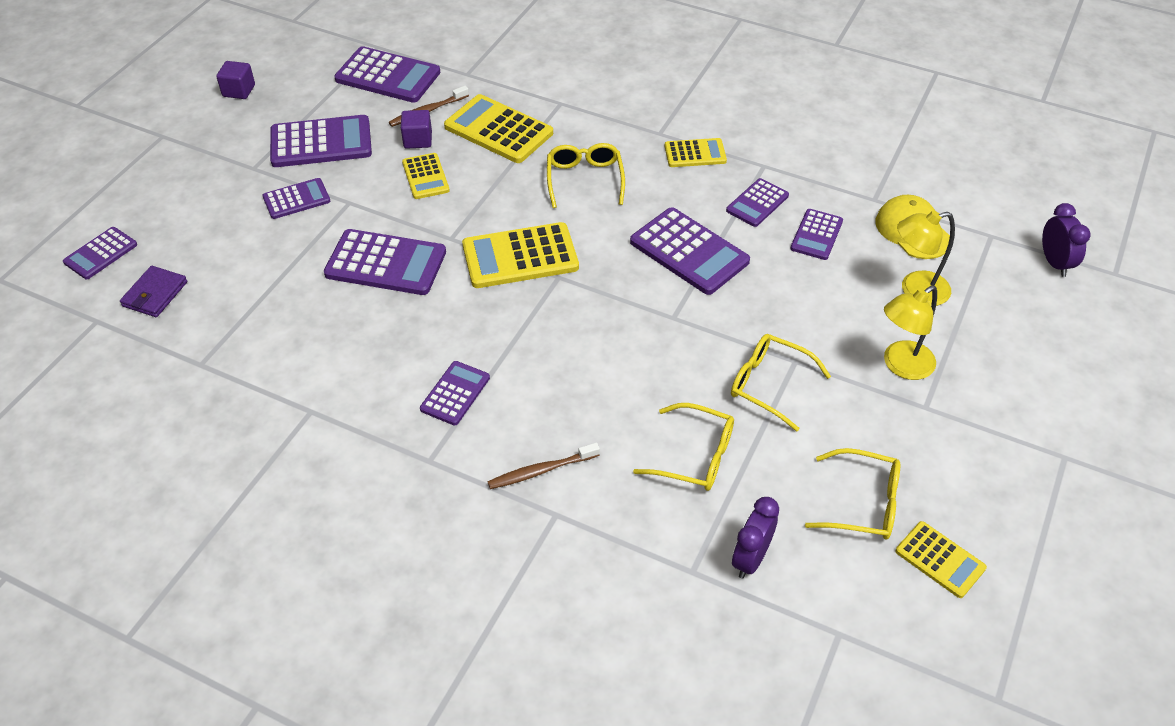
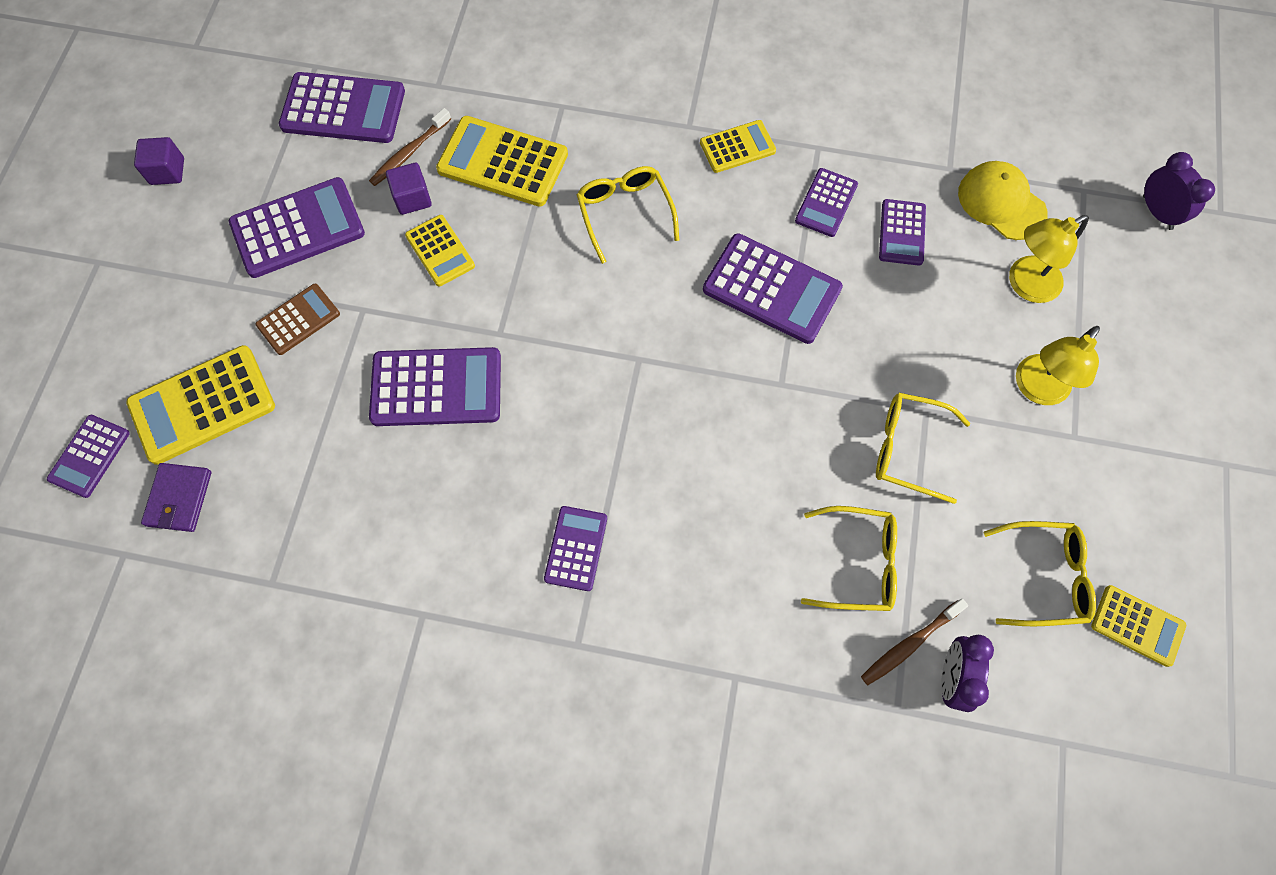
camera: 15 degrees left, 20 degrees up
purple calculator [262,178,330,219] -> brown calculator [256,284,340,355]
yellow calculator [462,222,579,288] -> yellow calculator moved to [126,345,275,465]
brown toothbrush [487,443,600,489] -> brown toothbrush moved to [861,599,968,685]

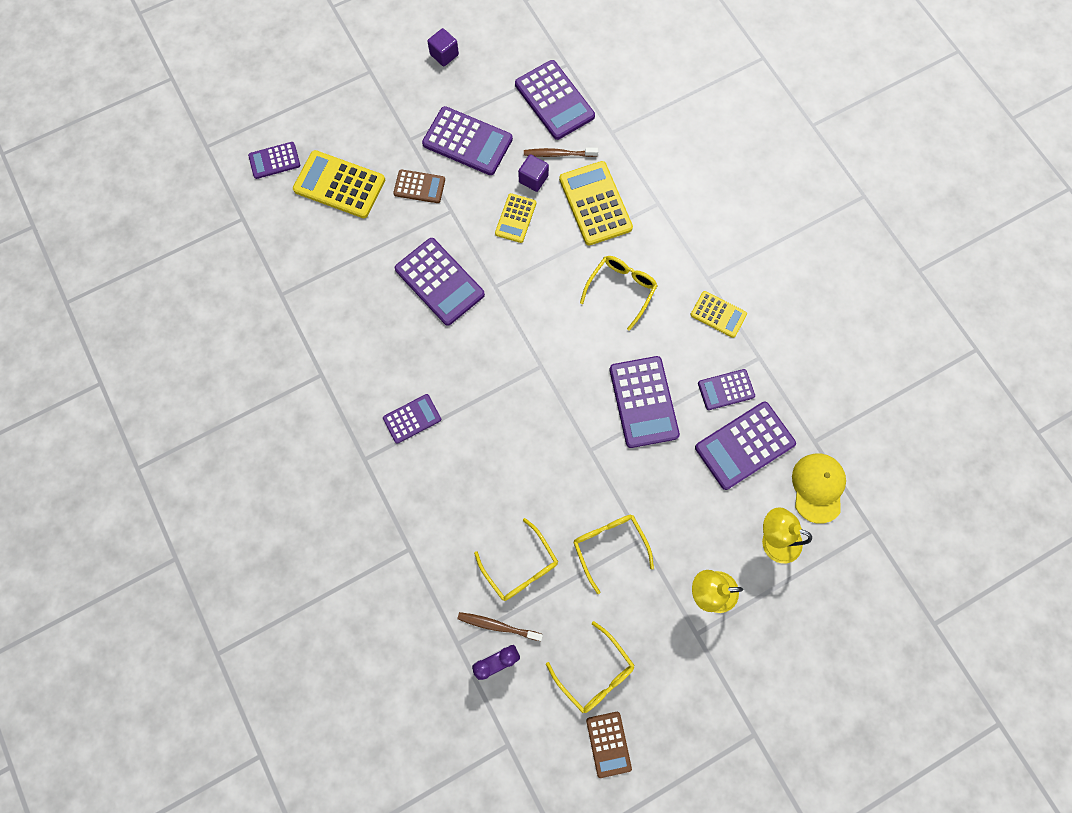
camera: 50 degrees right, 5 degrees up
purple wallet [141,463,212,532] -> none
purple calculator [879,199,926,266] -> purple calculator [695,402,796,490], size x1.70
yellow calculator [1091,585,1186,667] -> brown calculator [586,712,632,778]
purple clock [1143,152,1215,230] -> none

